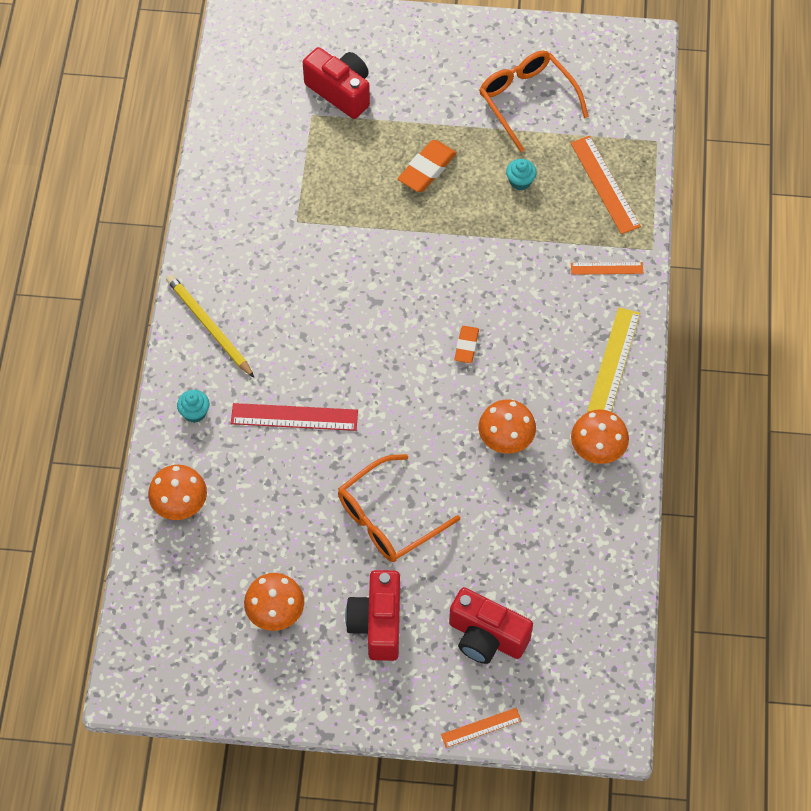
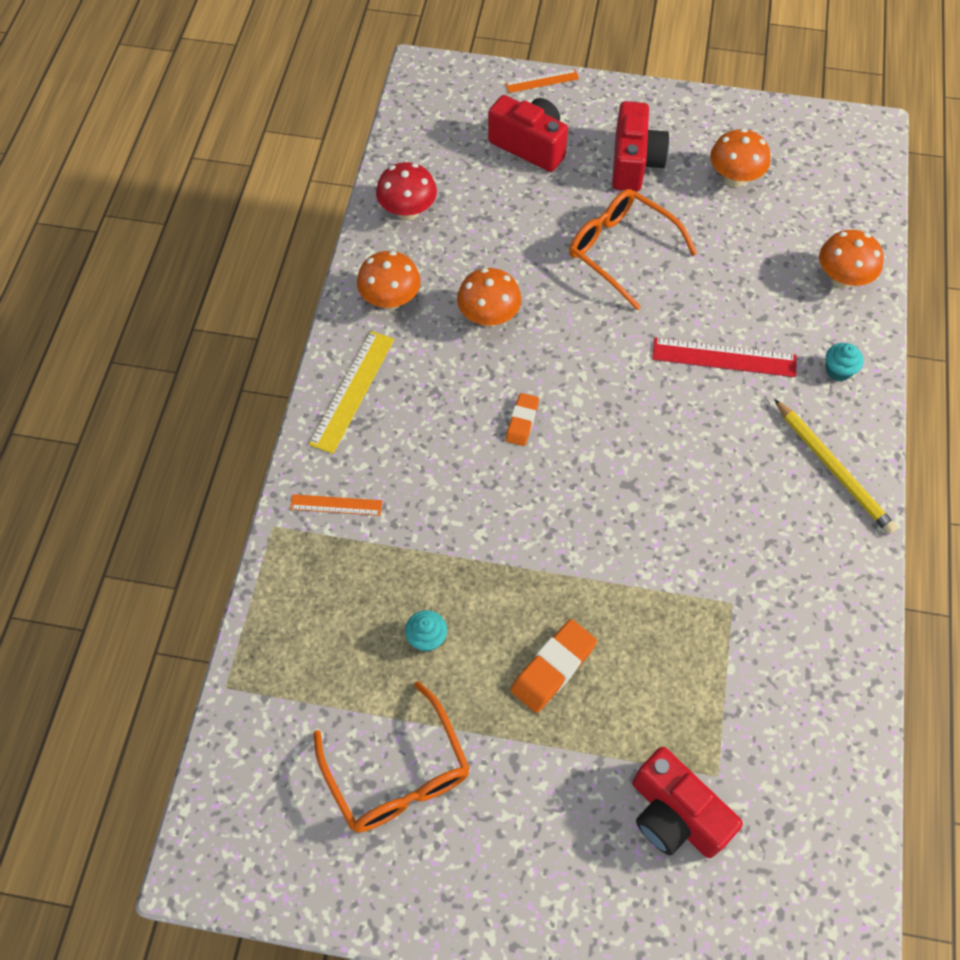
camera: 175 degrees left, 0 degrees up
orange glasses [338,454,460,562] -> orange glasses turned 105 degrees counterclockwise [569,189,697,310]
orange ruler [570,136,641,234] -> none
none -> red mushroom [376,162,437,220]

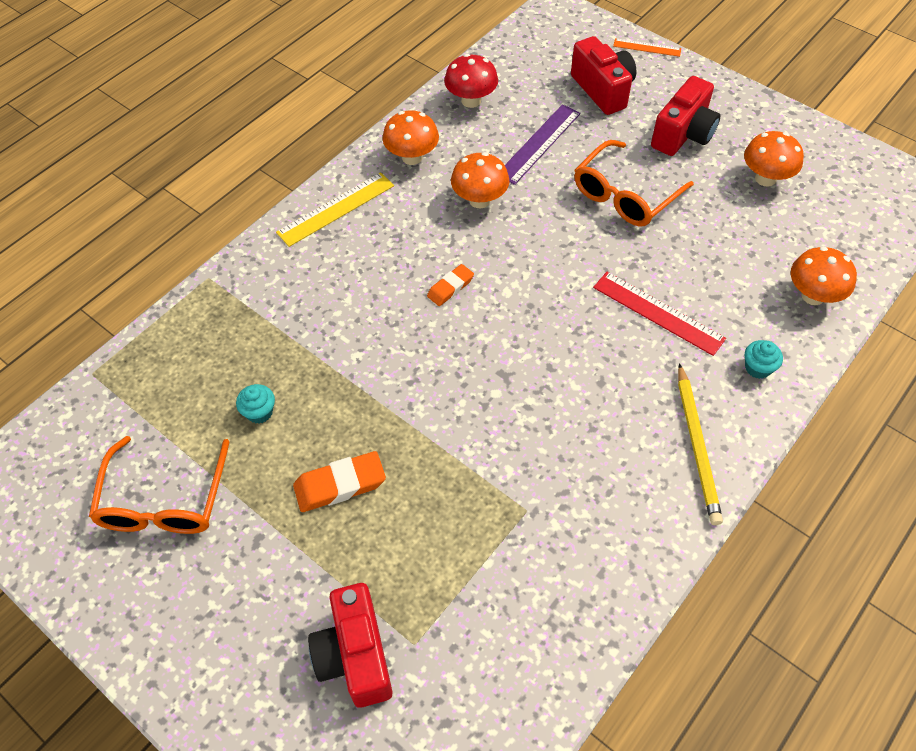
camera: 30 degrees right, 5 degrees down
orange ruler [290,494,382,516] -> none
orange glasses [569,189,697,310] -> orange glasses turned 120 degrees counterclockwise [574,140,694,227]
none -> purple ruler [505,104,581,185]

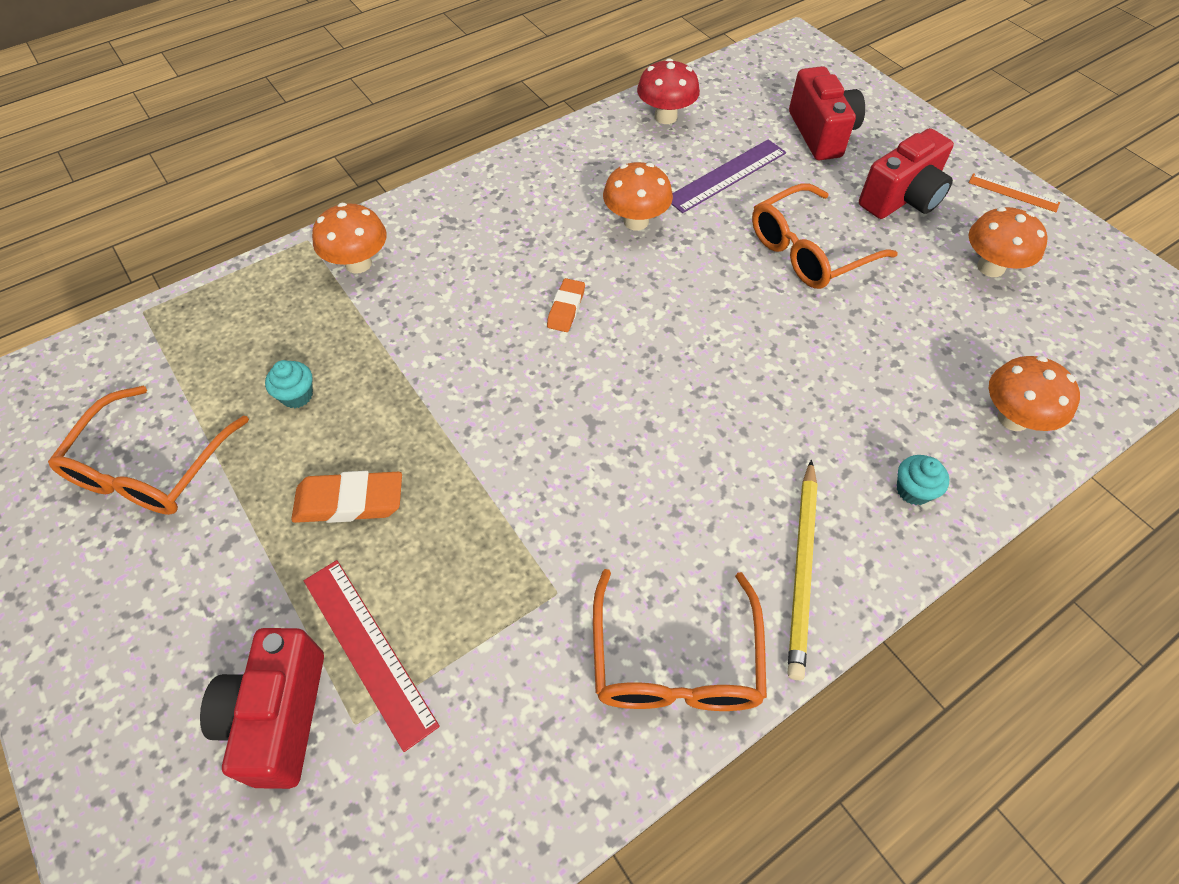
camera: 15 degrees right, 0 degrees up
yellow ruler [276,172,394,247] -> none
orange mushroom [382,110,439,165] -> orange mushroom moved to [312,203,387,273]
orange eraser [427,264,474,306] -> orange eraser turned 45 degrees counterclockwise [547,278,585,332]
red ruler [593,272,726,356] -> red ruler moved to [304,560,440,752]
orange ruler [613,38,681,57] -> orange ruler moved to [969,173,1060,212]
none -> orange glasses [593,569,767,711]

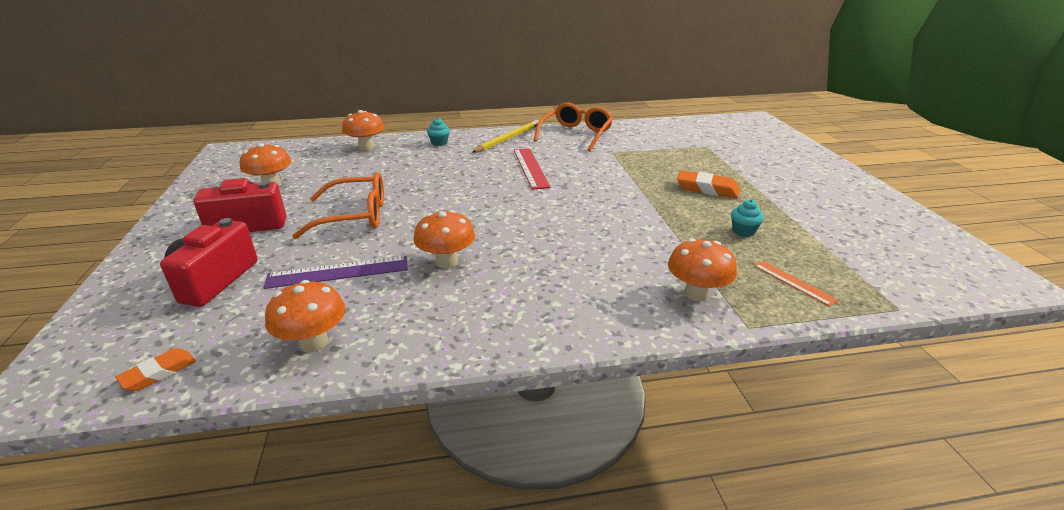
camera: 155 degrees left, 25 degrees down
orange glasses [48,386,249,515] -> none
red camera [200,628,324,789] -> none
red ruler [304,560,440,752] -> red ruler moved to [514,148,551,190]
orange eraser [547,278,585,332] -> orange eraser moved to [115,348,196,391]
red mushroom [637,58,700,124] -> orange mushroom [265,280,345,352]
orange ruler [969,173,1060,212] -> orange ruler moved to [754,261,838,306]

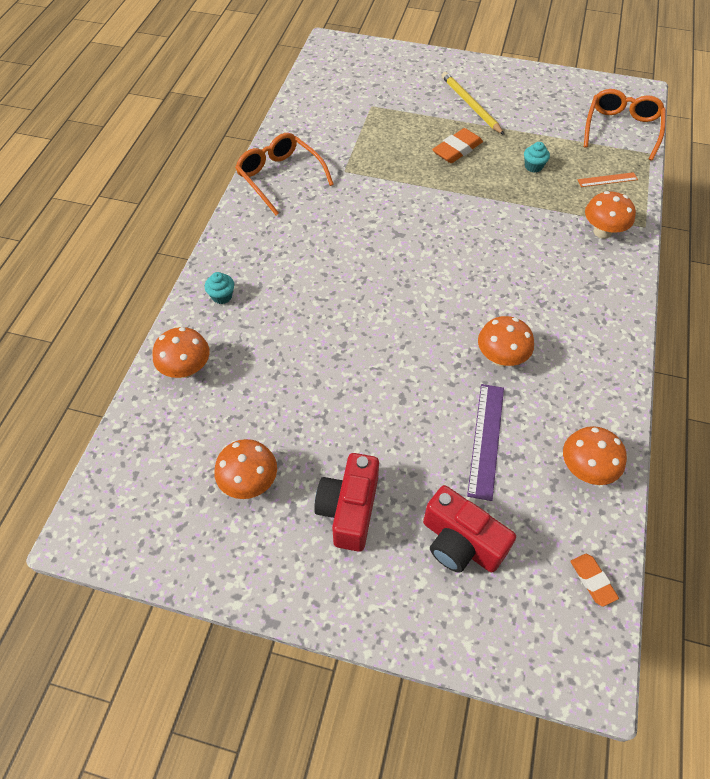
camera: 65 degrees left, 25 degrees up
orange glasses [292,172,384,239] -> orange glasses moved to [584,89,666,161]
yellow pencil [472,120,539,152] -> yellow pencil moved to [441,72,504,135]
red ruler [514,148,551,190] -> none

